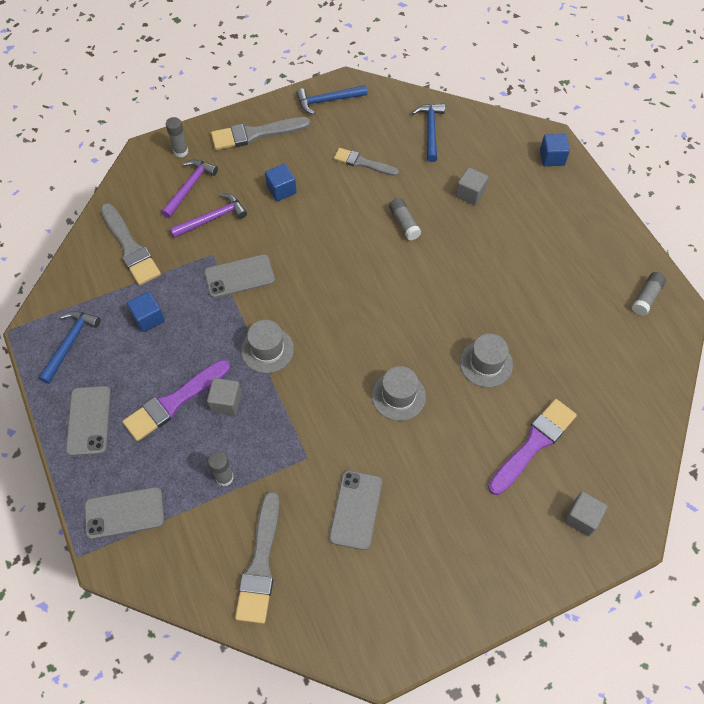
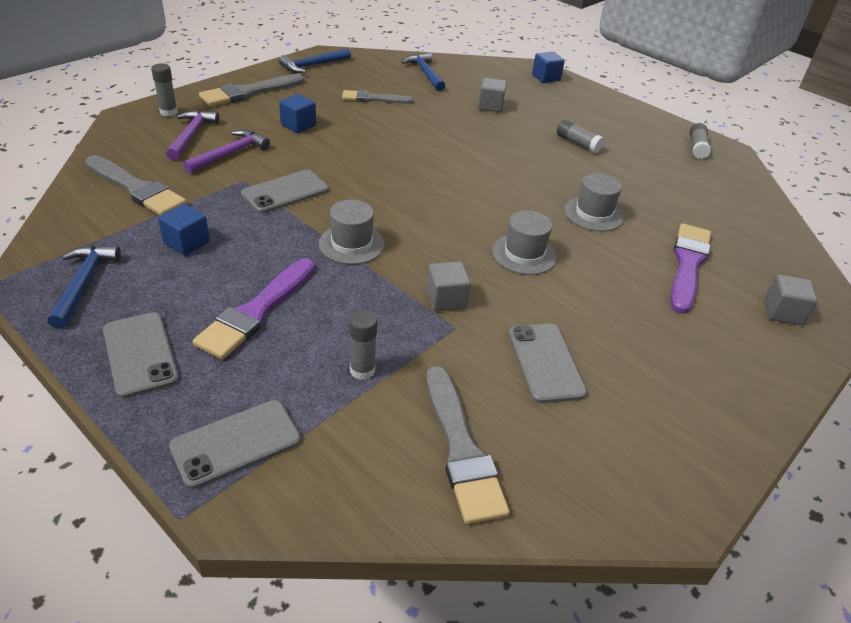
camera: 25 degrees left, 20 degrees down
grey cube [207,378,242,416] -> grey cube moved to [426,261,471,311]
grey glue stick [389,198,421,241] -> grey glue stick moved to [557,120,604,153]

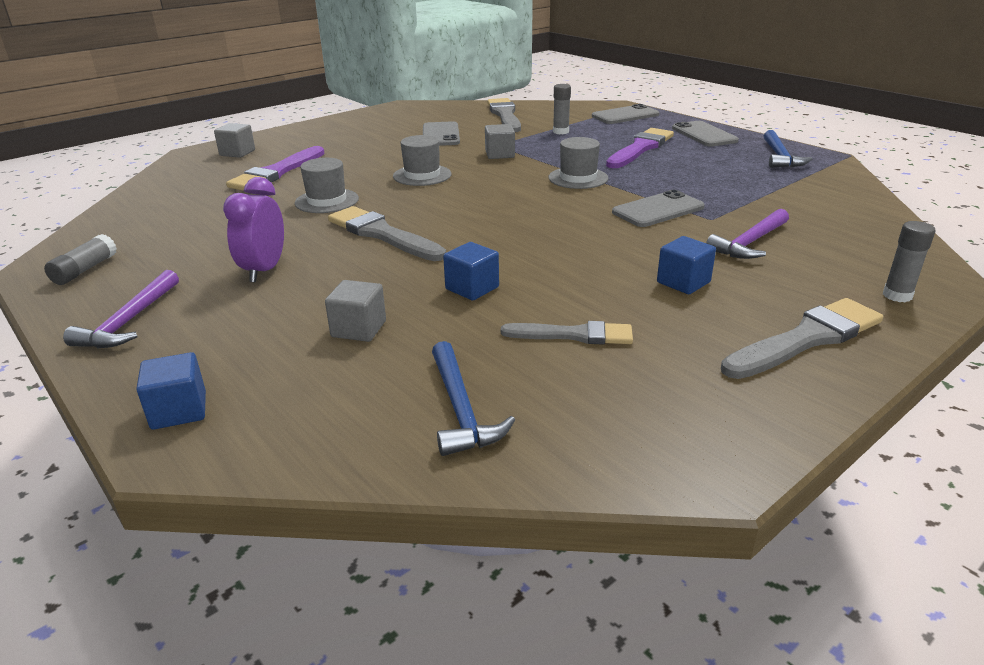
camera: 170 degrees left, 10 degrees down
grey brush [85,155,187,215] -> grey brush moved to [328,206,446,261]
blue cube [158,204,210,256] -> blue cube moved to [443,242,499,300]
purple hammer [166,110,219,160] -> purple hammer moved to [63,270,179,348]
blue hammer [279,48,351,73] -> none
grey glue stick [557,120,604,153] -> purple clock [223,177,284,282]

